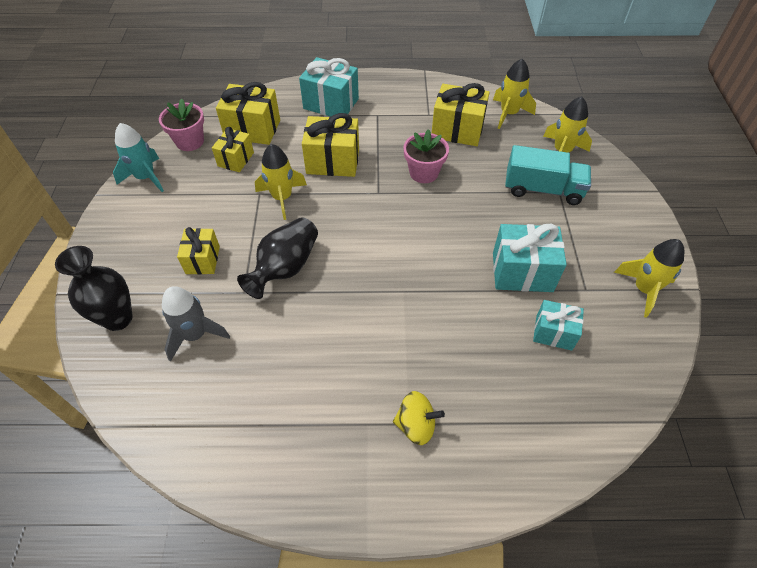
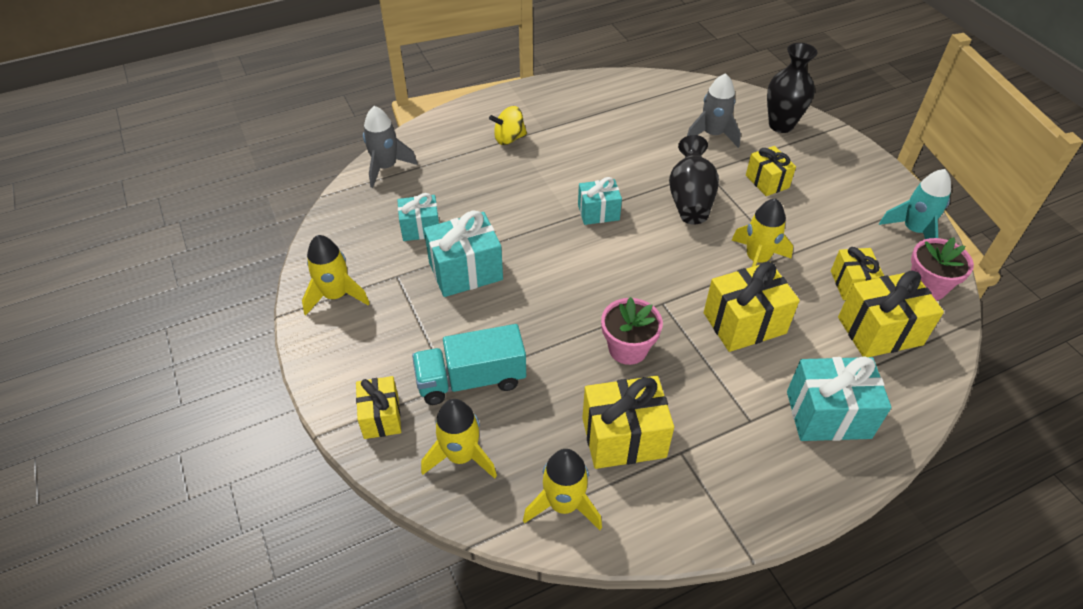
camera: 155 degrees right, 5 degrees down
none -> yellow gift [356,376,401,439]
none -> grey rocket [363,106,418,188]
none -> turquoise gift [578,177,622,225]

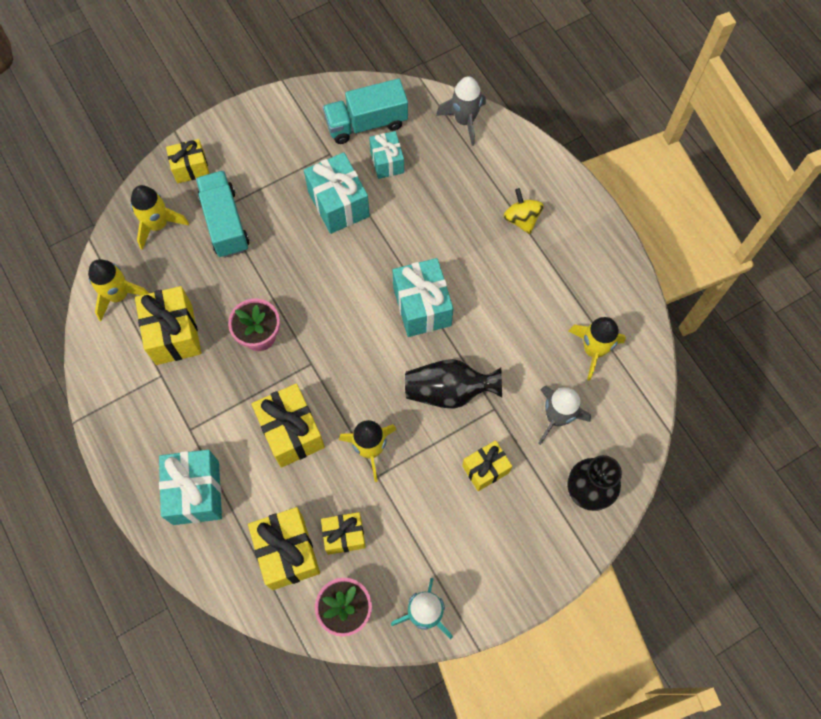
camera: 85 degrees right, 20 degrees up
yellow rocket [302,235,370,315] -> yellow rocket moved to [568,317,626,381]
turquoise gift [578,177,622,225] -> turquoise gift [393,258,454,337], size x1.59
none -> turquoise truck [323,79,408,144]

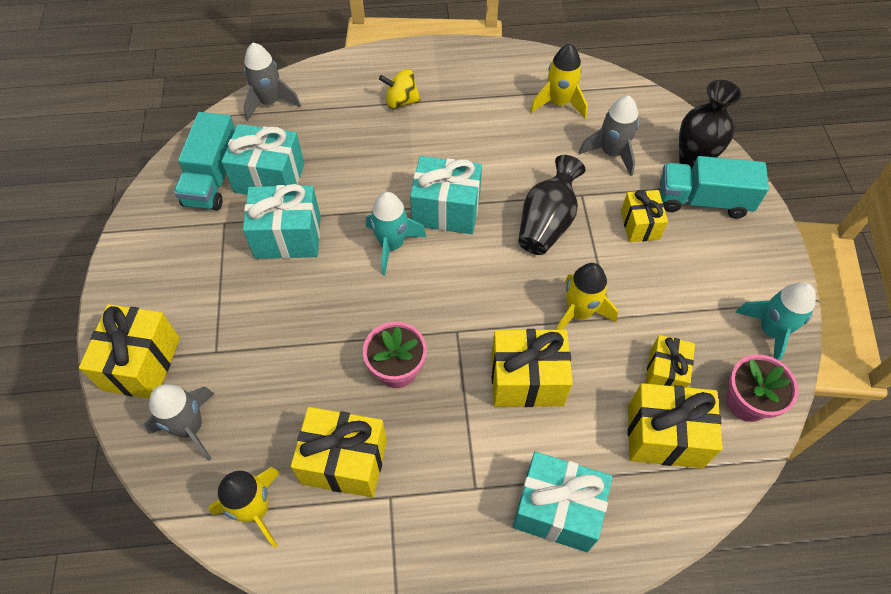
camera: 65 degrees left, 10 degrees down
yellow rocket [131,185,189,250] -> grey rocket [144,384,214,461]
yellow gift [166,139,209,183] -> yellow gift [79,304,180,399], size x1.59
turquoise truck [196,170,249,258] -> turquoise truck moved to [660,156,769,219]
turquoise gift [369,131,404,179] -> turquoise gift [222,124,305,195], size x1.59
none -> turquoise rocket [366,192,426,275]

